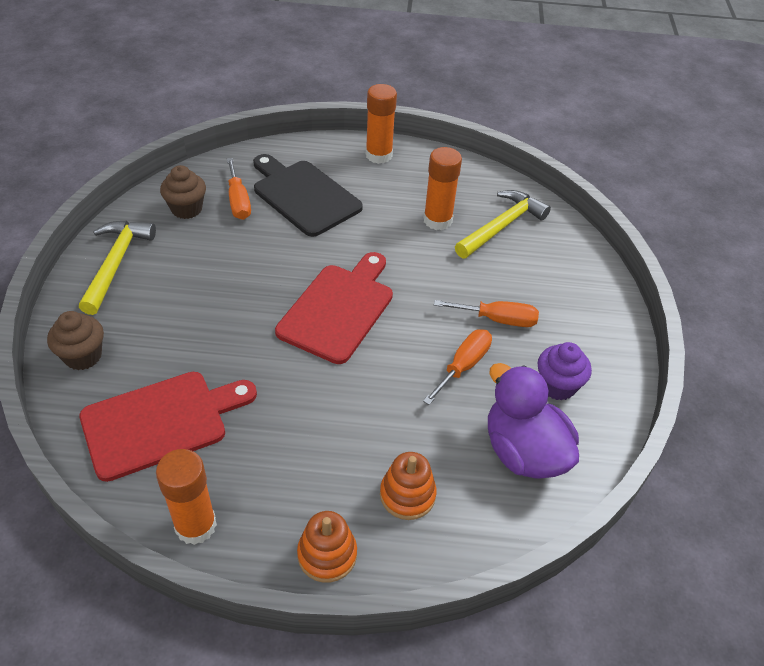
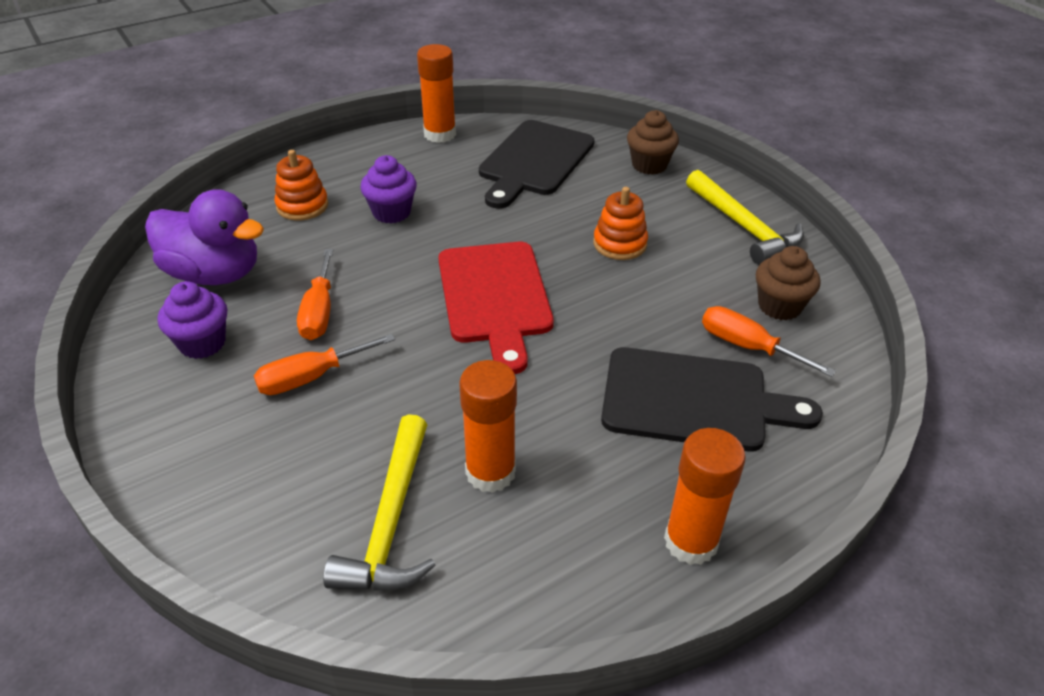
camera: 145 degrees right, 5 degrees down
red cutting board [79,372,257,482] -> black cutting board [479,120,594,209]
orange stacking toy [297,511,357,583] -> orange stacking toy moved to [593,187,648,260]
none -> purple cupcake [360,155,417,224]

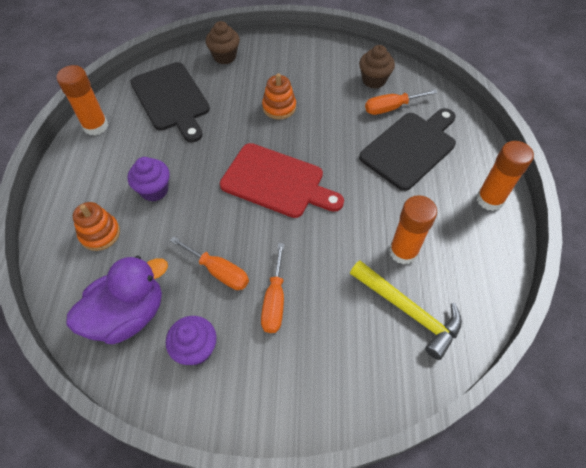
camera: 55 degrees left, 15 degrees up
yellow hammer [686,170,804,265] -> none

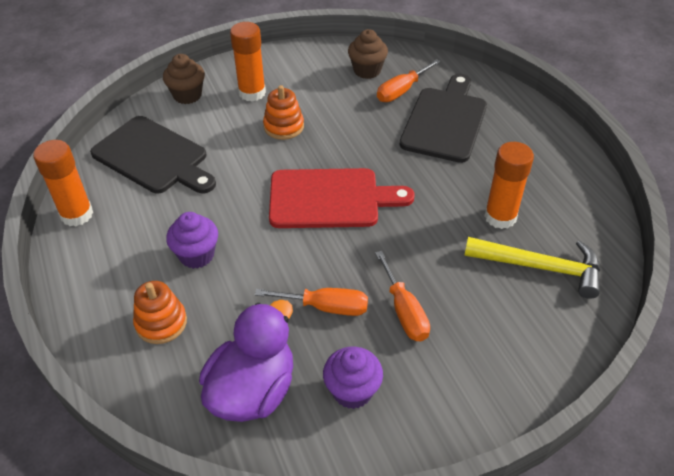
camera: 25 degrees left, 10 degrees down
orange glue stick [476,141,534,211] -> orange glue stick moved to [230,22,266,101]

